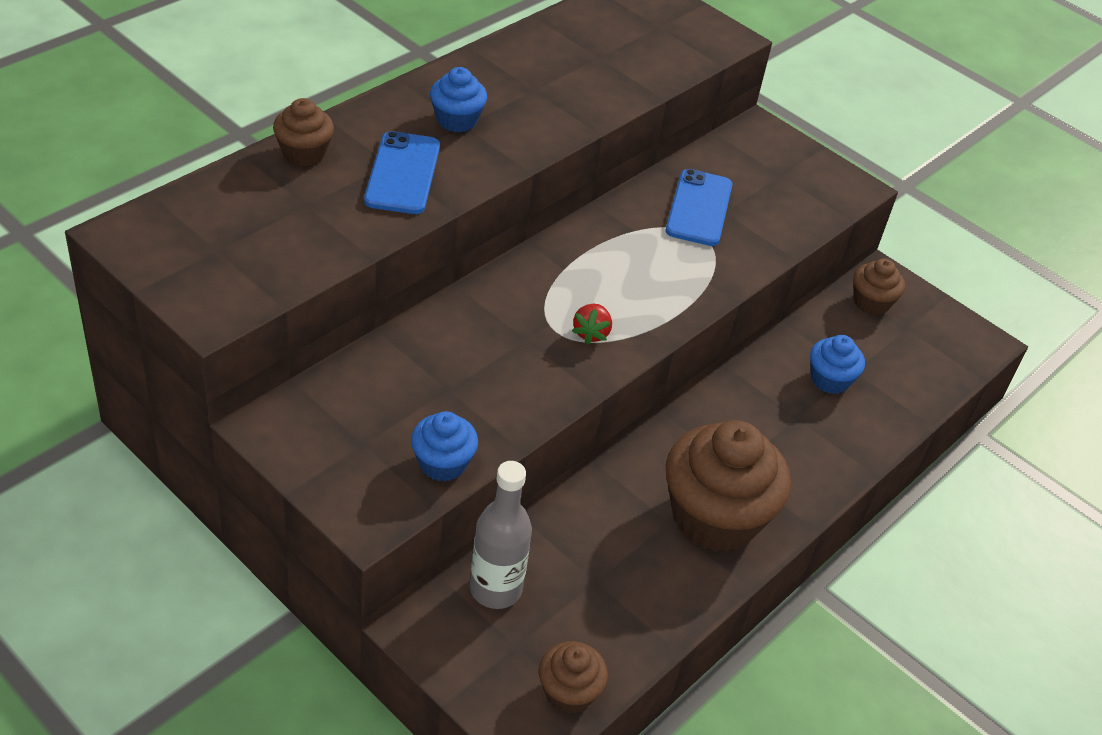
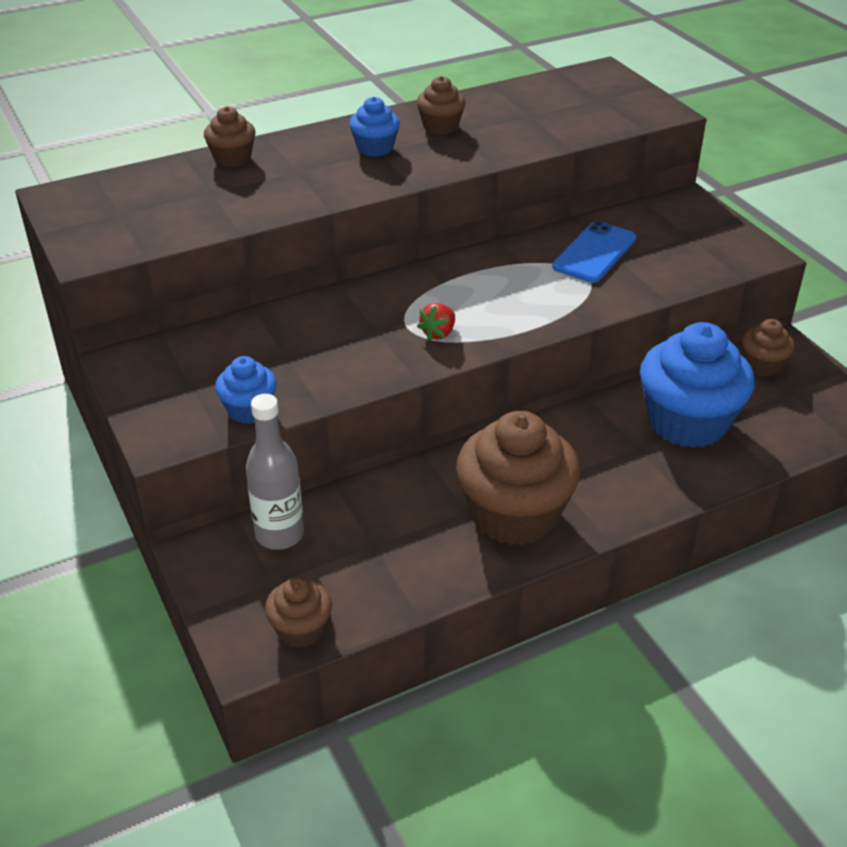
camera: 25 degrees right, 5 degrees down
blue phone [364,131,440,214] -> none
blue cupcake [810,335,865,394] -> blue cupcake [640,322,755,448], size x2.02
none -> brown cupcake [417,76,466,135]

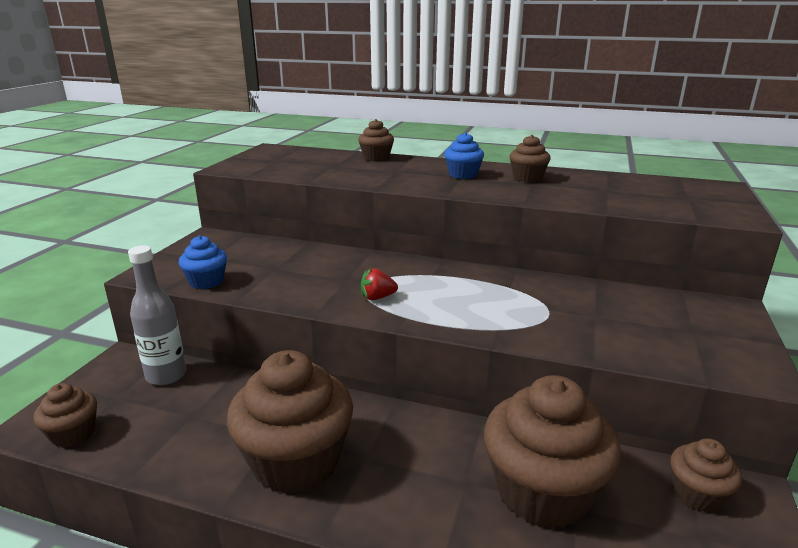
camera: 45 degrees right, 15 degrees down
blue phone [552,221,636,283] -> none
blue cupcake [640,322,755,448] -> brown cupcake [484,375,621,529]

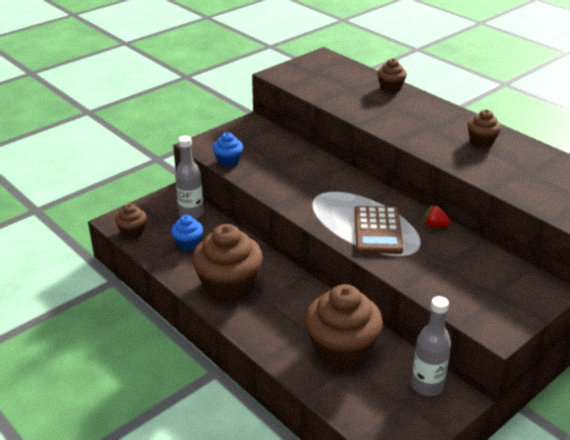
camera: 30 degrees right, 10 degrees up
red strawberry [361,268,398,300] -> red strawberry moved to [424,205,450,228]
blue cupcake [444,132,484,179] -> blue cupcake moved to [171,215,203,251]
brown cupcake [670,438,742,512] -> grey bottle [411,296,451,396]
none -> brown calculator [354,206,403,254]

